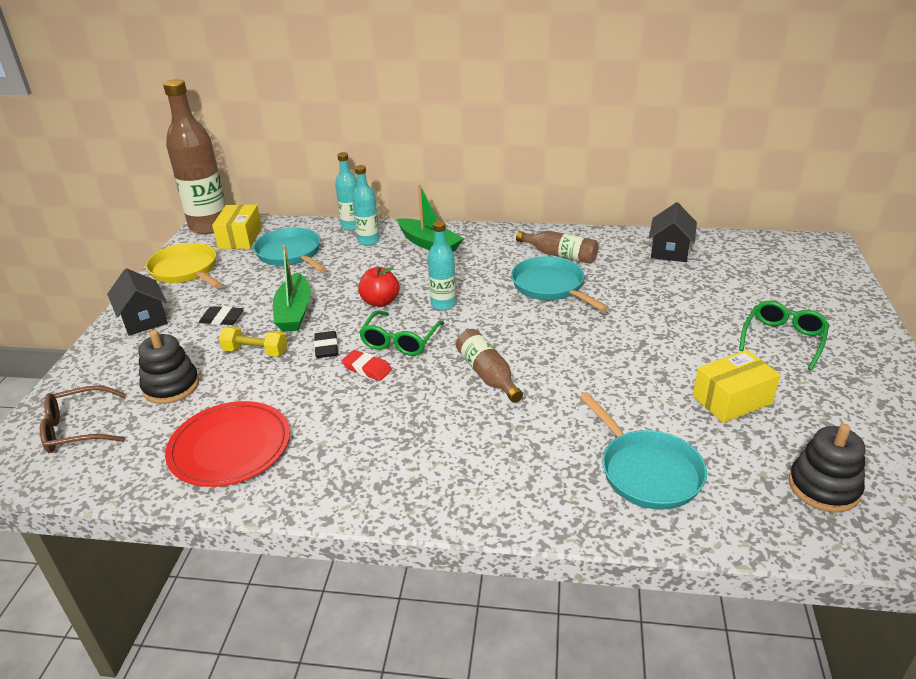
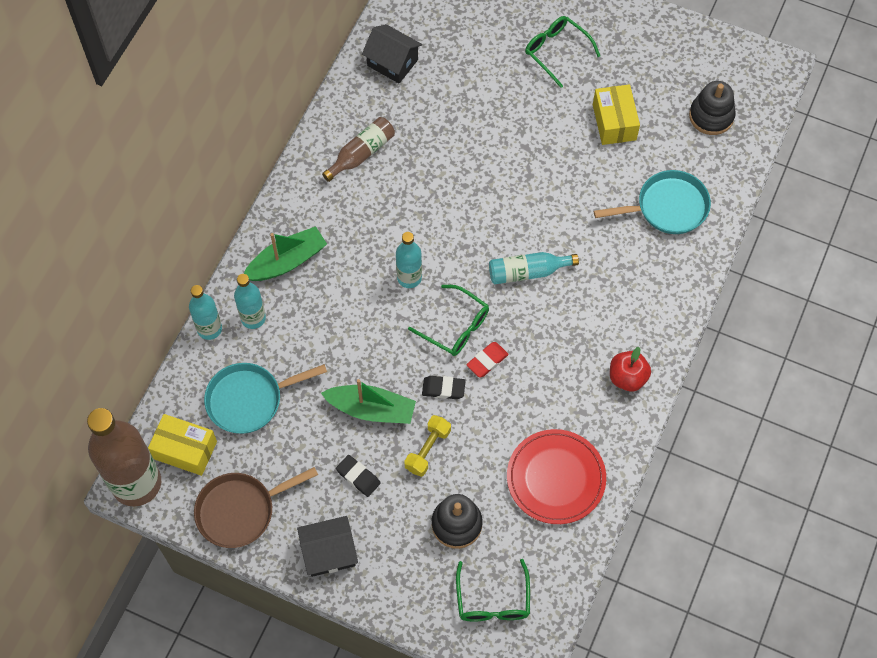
camera: 75 degrees left, 30 degrees up
brown glasses [40,385,127,453] -> green glasses [456,559,530,621]
yellow pan [146,243,222,288] -> brown pan [194,467,318,548]
black eraser [199,306,244,325] -> black eraser turned 75 degrees counterclockwise [336,455,381,497]
red apple [358,267,399,307] -> red apple moved to [610,347,651,391]
brown bottle [456,329,523,403] -> turquoise bottle [489,252,579,284]
turquoise pan [511,256,609,311] -> none

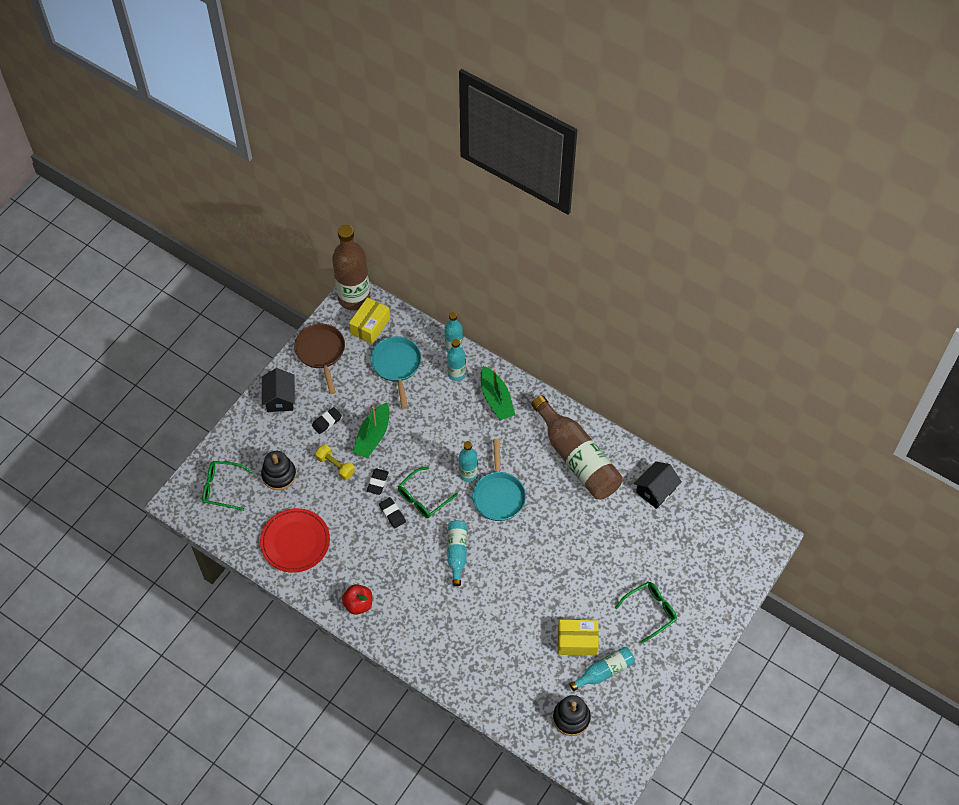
camera: 100 degrees right, 5 degrees down
brown bottle [322,117,395,182] -> brown bottle [531,395,623,499], size x1.91
red eraser [466,342,509,377] -> black eraser [379,497,406,528]
turquoise pan [594,170,711,234] -> turquoise pan moved to [472,439,526,521]
none -> turquoise bottle [570,647,635,691]

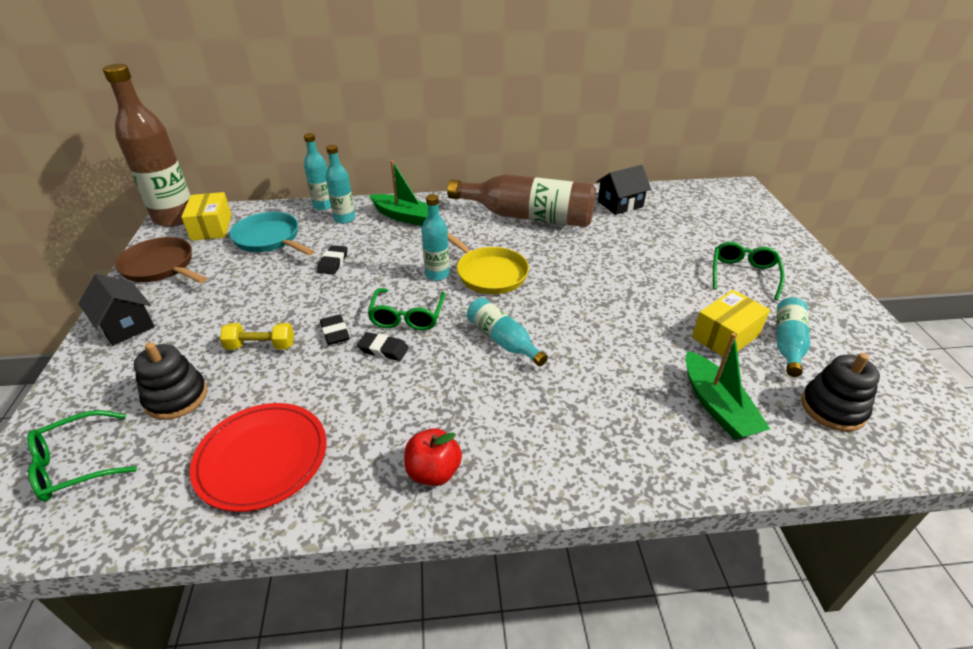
camera: 40 degrees left, 20 degrees down
black eraser [312,407,342,434] -> black eraser moved to [318,245,348,275]
green boat [352,403,389,458] -> green boat moved to [686,333,770,440]
turquoise pan [472,439,526,521] -> yellow pan [448,232,529,294]
black house [634,461,682,509] -> black house turned 60 degrees clockwise [596,165,651,215]

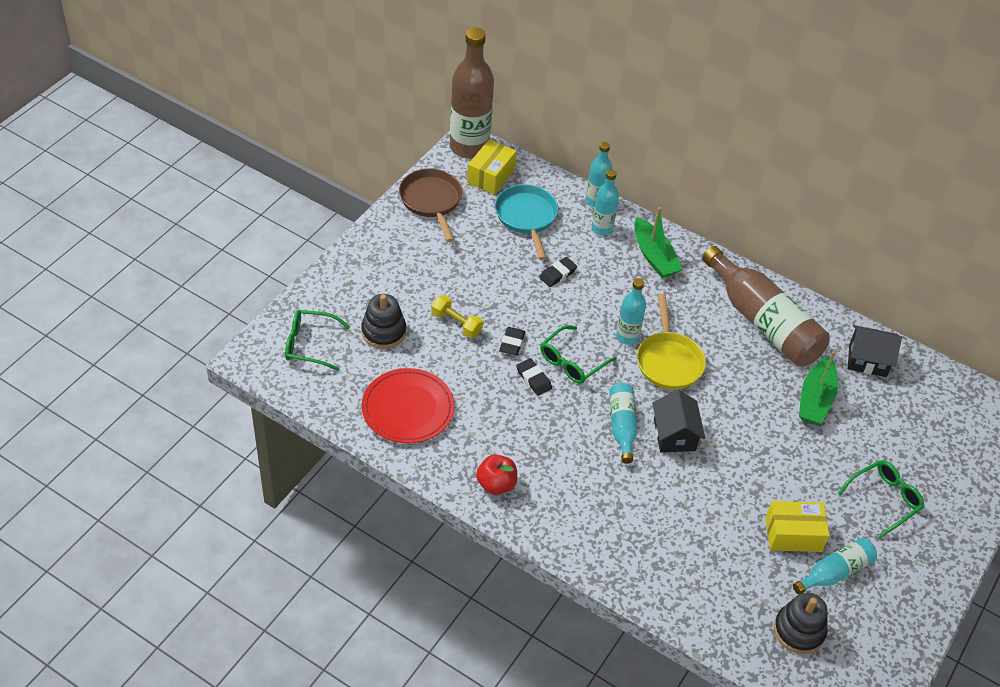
camera: 35 degrees right, 10 degrees up
black house [78,274,155,345] -> black house moved to [652,389,705,452]
green boat [686,333,770,440] -> green boat moved to [799,351,838,425]

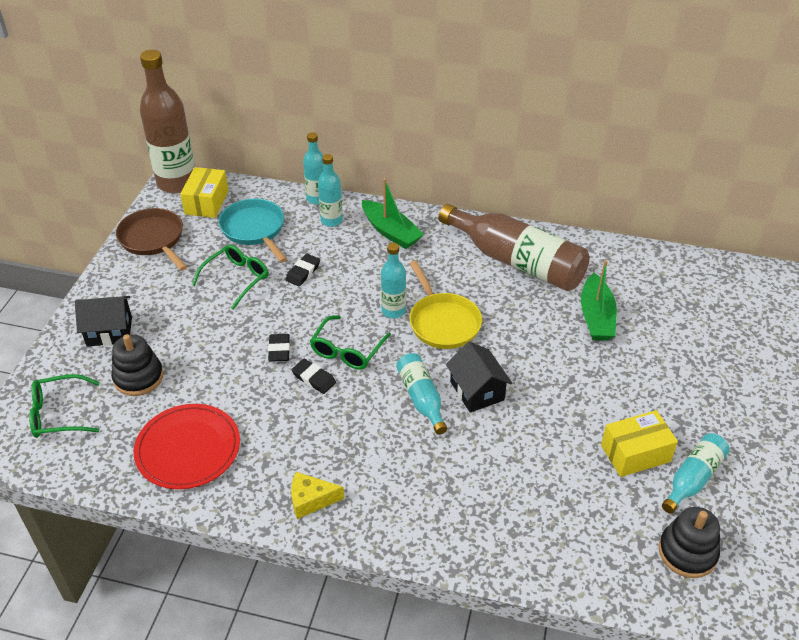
camera: 15 degrees left, 5 degrees down
yellow dumbbell [431,295,483,338] -> none
red apple [476,454,517,495] -> yellow cheese [291,472,344,519]
green glasses [837,460,924,538] -> green glasses moved to [192,245,269,309]
black house [848,325,902,377] -> black house moved to [75,296,132,347]

